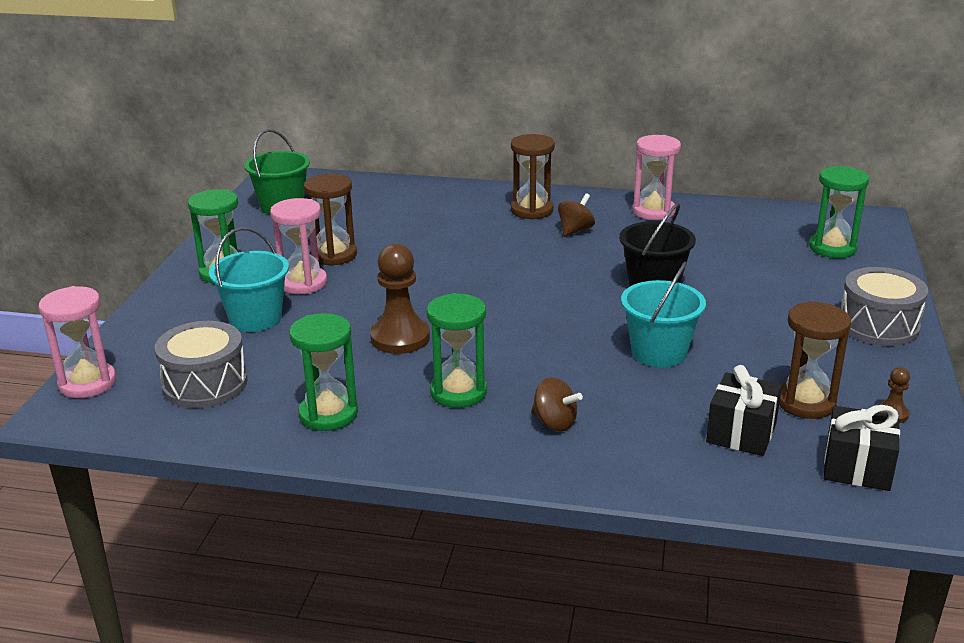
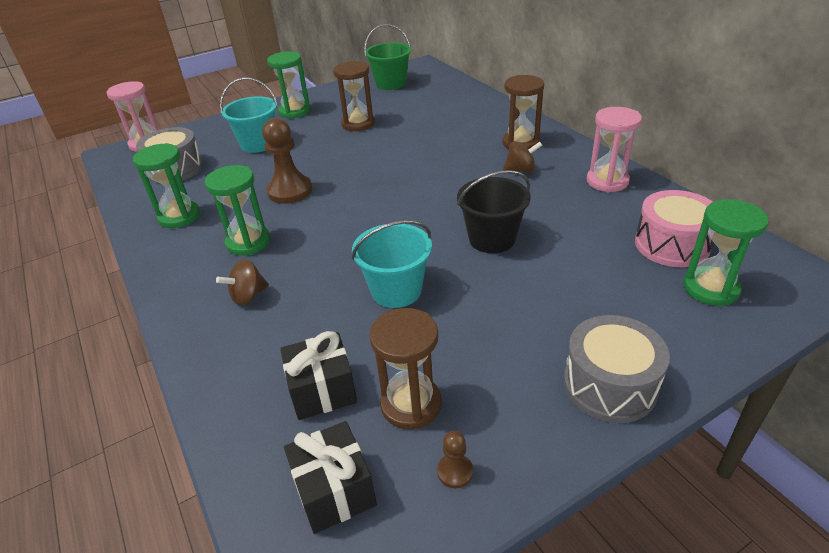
camera: 50 degrees right, 10 degrees up
pink hourglass [270,198,327,294] -> none
brown spinning top [531,377,583,431] -> brown spinning top turned 60 degrees clockwise [216,259,269,306]
none -> pink drum [635,190,714,267]

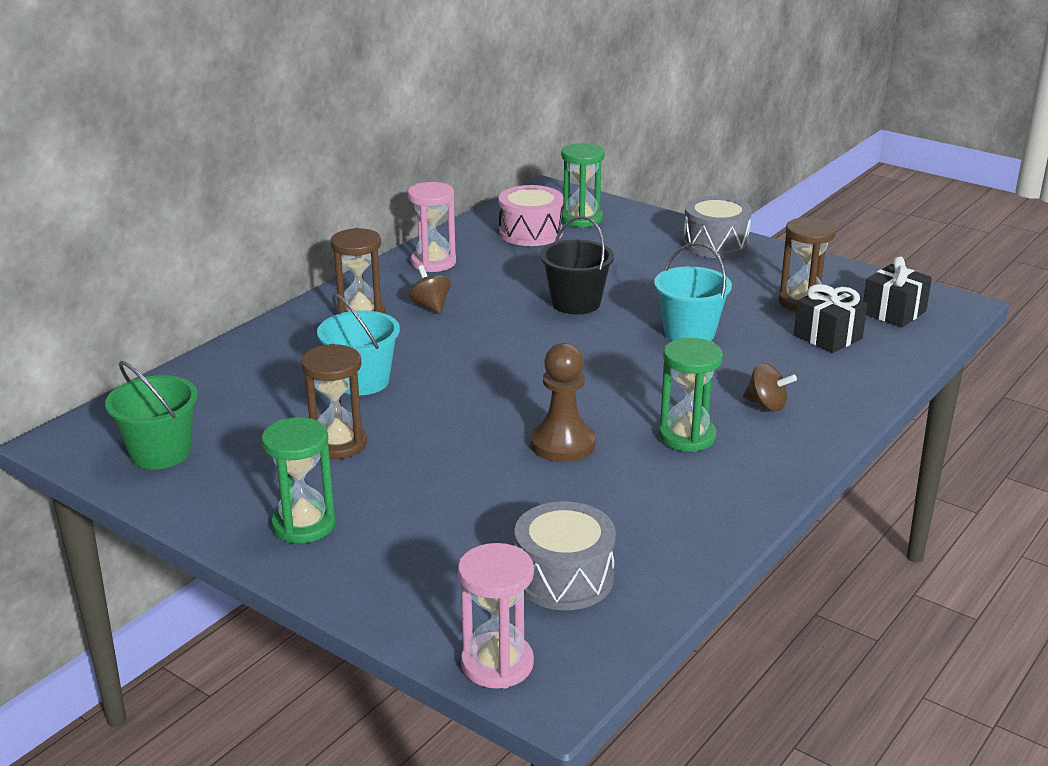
camera: 115 degrees left, 10 degrees down
green hourglass [133,143,200,228] -> none
turquoise bucket [220,78,278,153] -> turquoise bucket moved to [317,293,400,395]
brown pawn [437,431,473,488] -> none

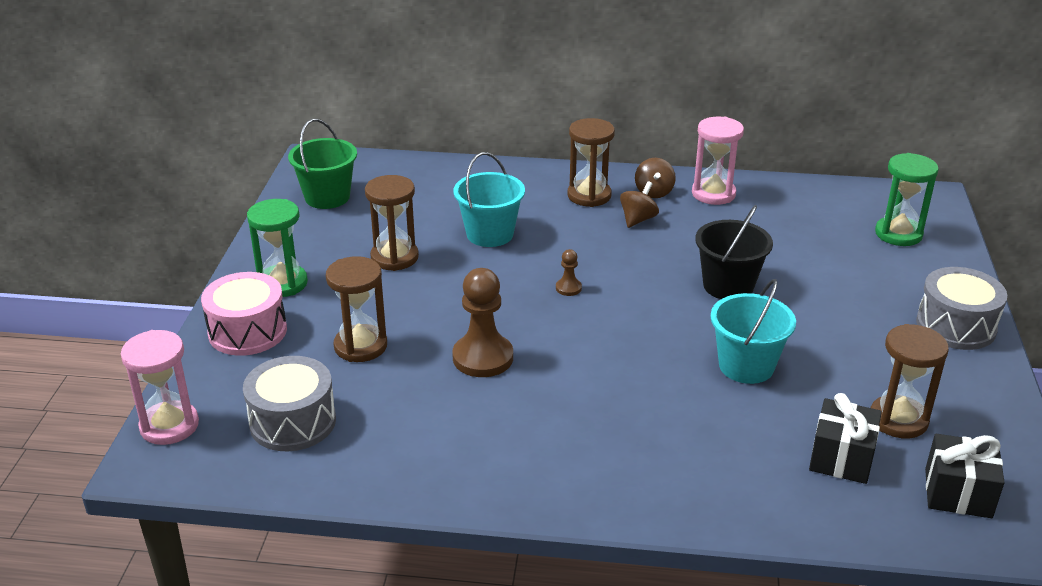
camera: 60 degrees right, 5 degrees up
pink drum [498,185,563,246] -> pink drum moved to [201,272,287,356]
green hourglass [659,338,723,452] -> none
brown spinning top [743,363,797,411] -> brown spinning top moved to [635,158,676,198]
none -> brown hourglass [326,256,387,362]
none -> brown pawn [556,249,582,296]

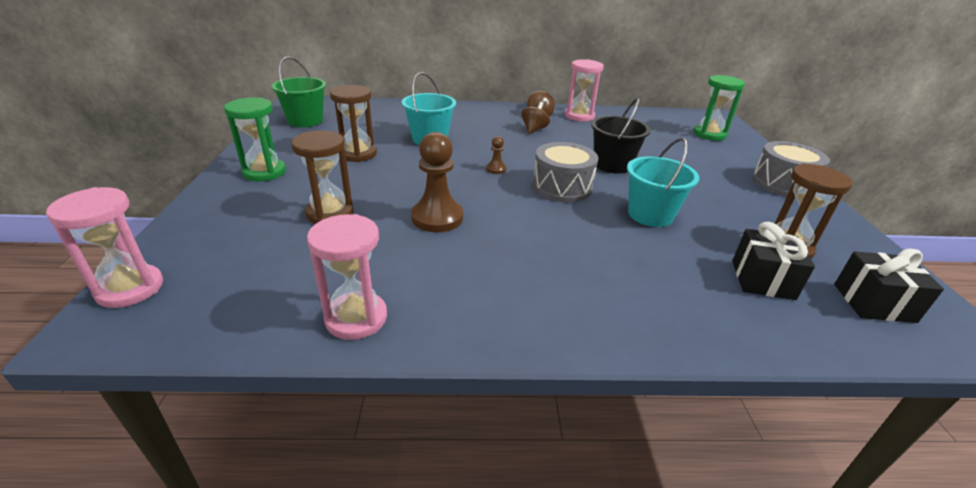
camera: 10 degrees left, 0 degrees up
pink drum [201,272,287,356] -> none
grey drum [243,356,336,451] -> grey drum moved to [533,142,599,202]
brown hourglass [568,118,615,207] -> none
none -> pink hourglass [307,214,387,340]

